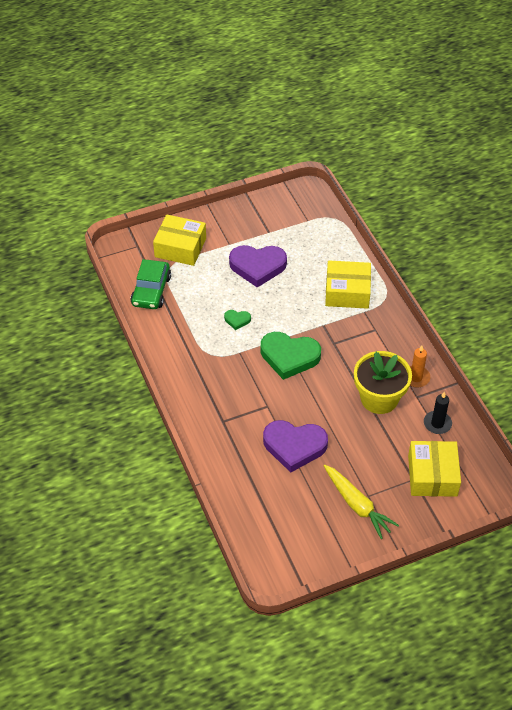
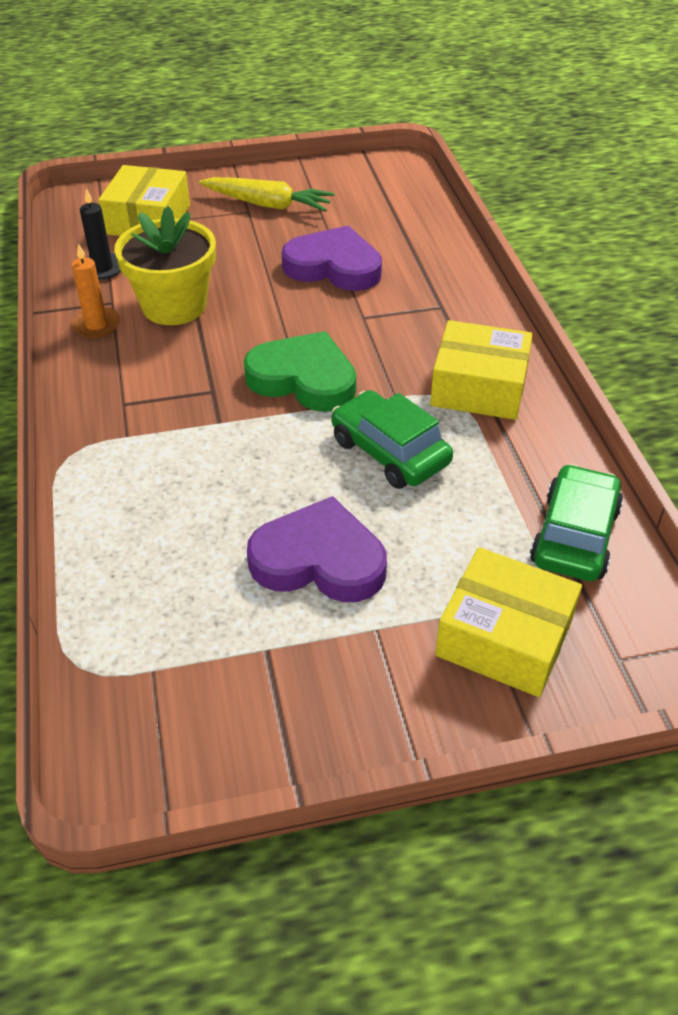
camera: 170 degrees left, 5 degrees down
green heart [224,310,251,330] -> green car [332,390,453,489]
yellow carrot [324,465,399,539] -> yellow carrot turned 135 degrees clockwise [199,177,335,211]
yellow box [325,261,371,309] -> yellow box moved to [430,320,533,420]

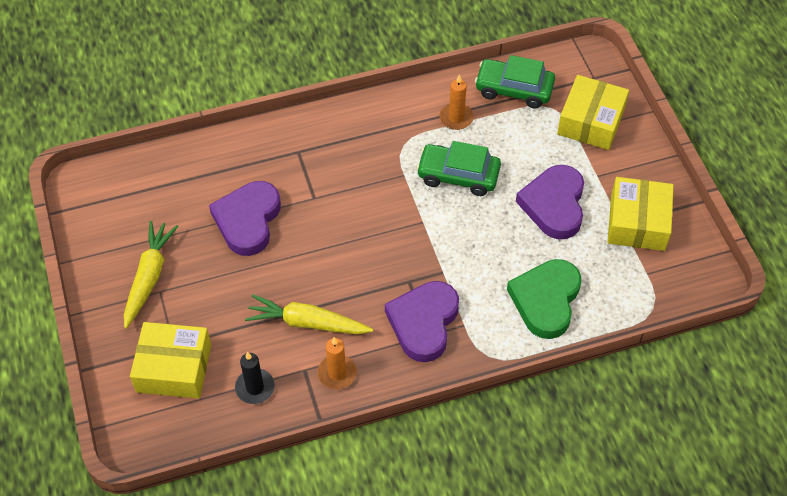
camera: 95 degrees left, 10 degrees up
yellow flower pot [114,206,216,325] -> yellow carrot [245,294,373,334]
green heart [244,331,356,412] -> green heart moved to [507,259,581,339]
green car [332,390,453,489] -> green car turned 60 degrees clockwise [416,141,501,196]
yellow box [430,320,533,420] -> yellow box moved to [607,177,674,251]
none -> purple heart [385,281,459,362]
none -> orange candle [439,74,474,130]

